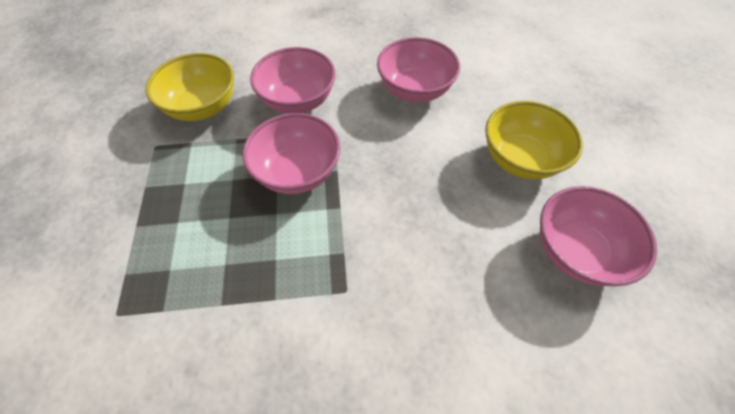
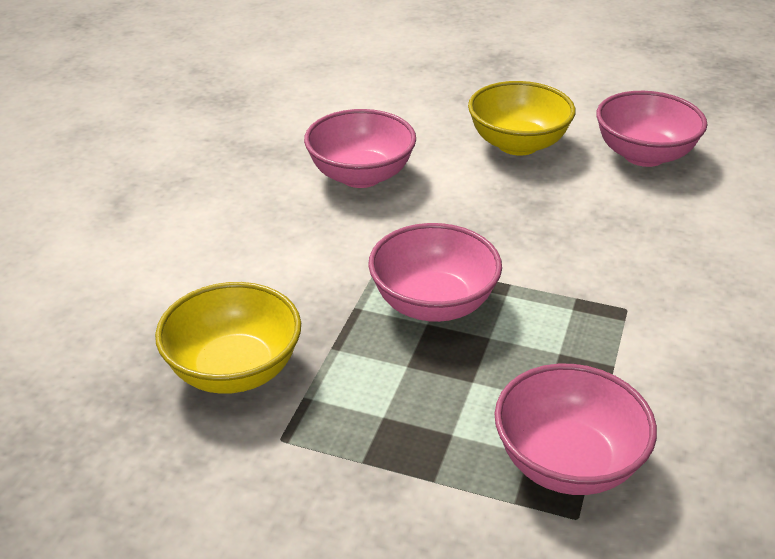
camera: 65 degrees left, 20 degrees down
pink bowl [250,47,336,114] -> pink bowl moved to [494,364,657,495]

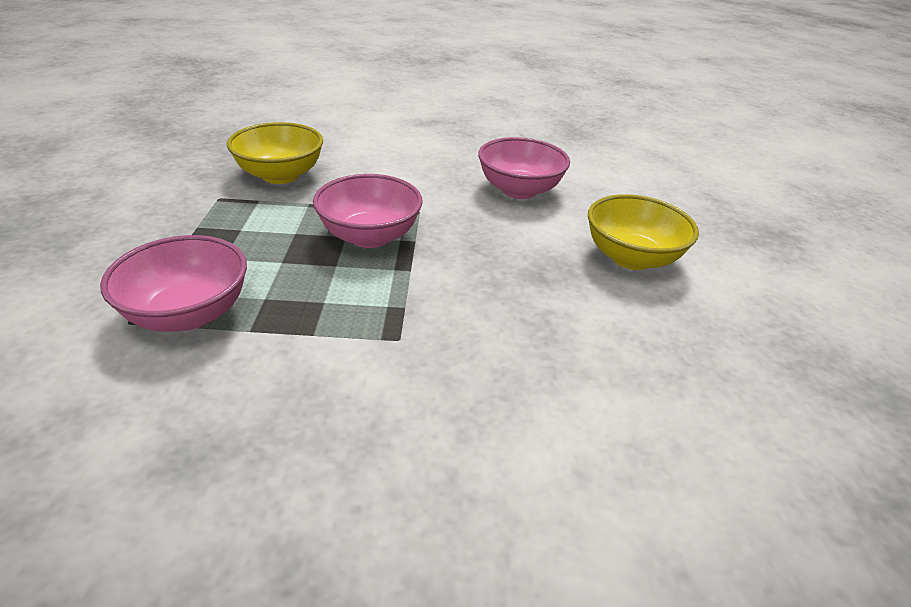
camera: 70 degrees right, 0 degrees up
pink bowl [596,91,707,167] -> none

